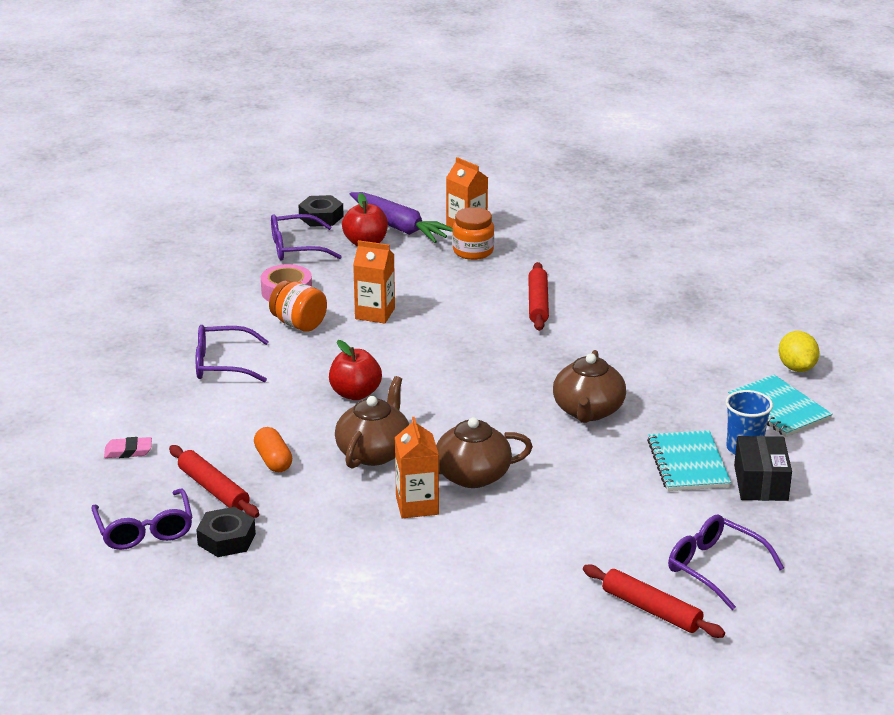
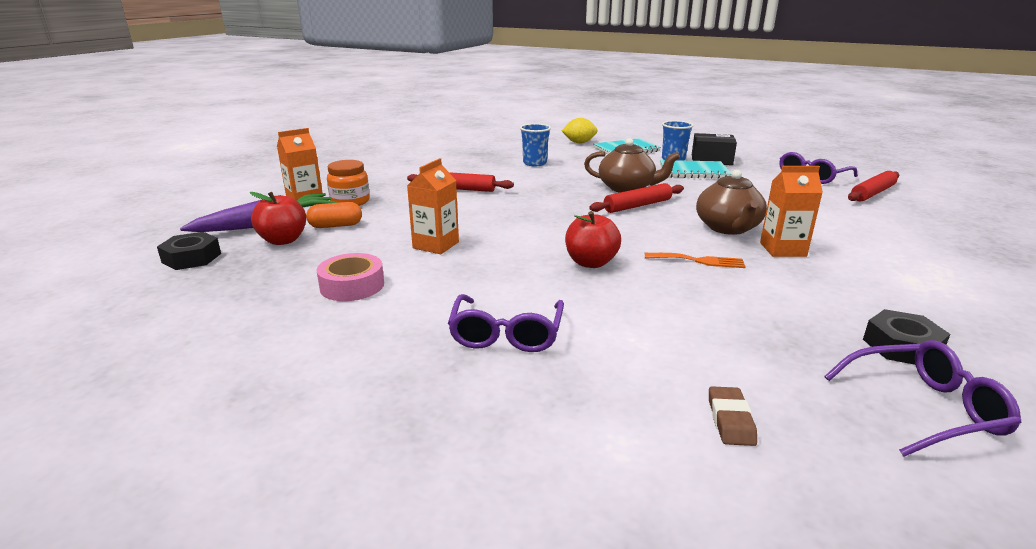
camera: 80 degrees left, 5 degrees down
pink eraser [104,437,152,458] -> brown eraser [709,386,757,446]
red rolling pin [169,445,259,518] -> red rolling pin moved to [589,183,684,213]
orange capsule [254,427,292,472] -> orange capsule moved to [306,202,362,228]
orange jar [269,280,327,332] -> none
purple glasses [271,214,342,261] -> none
brown teapot [335,376,409,469] -> orange fork [645,253,746,268]
none -> blue cup [520,123,551,166]

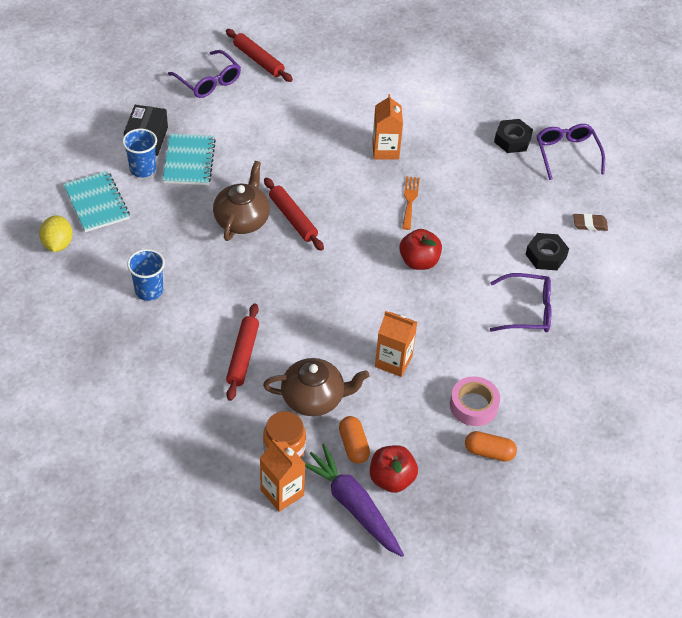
camera: 95 degrees left, 25 degrees up
black nut [157,232,221,270] -> black nut moved to [525,233,569,270]
brown teapot [696,170,767,235] -> brown teapot moved to [263,358,369,416]
none -> orange capsule [465,431,517,462]

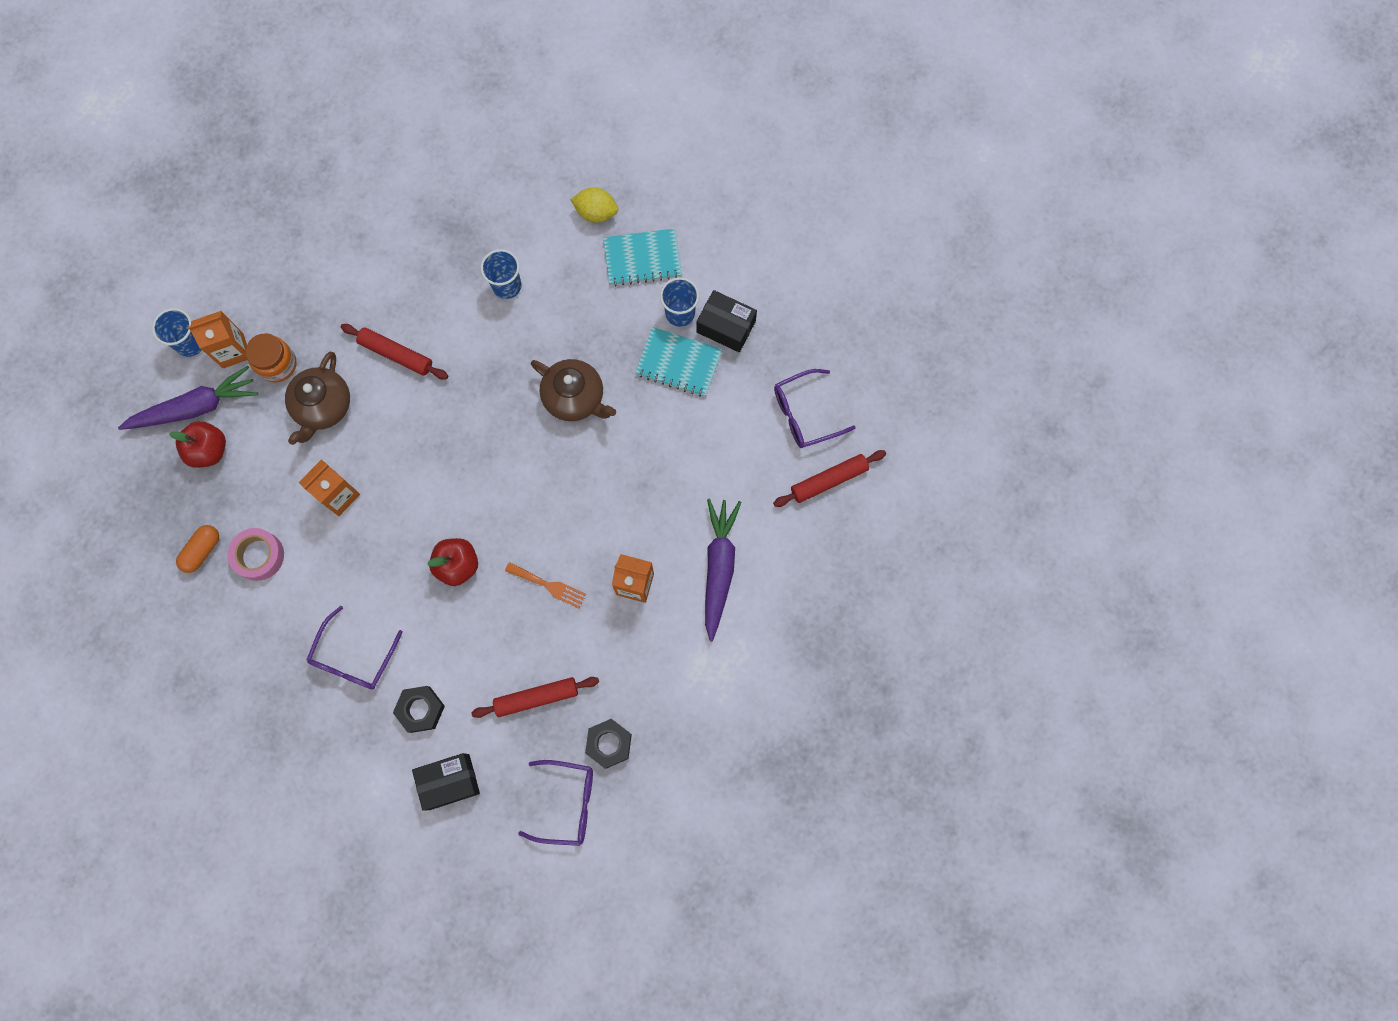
camera: 110 degrees right, 25 degrees up
red rolling pin [264,178,324,251] -> red rolling pin moved to [471,677,599,718]
orange capsule [339,416,370,464] -> none
brown eraser [573,213,608,231] -> black box [412,753,480,811]
none -> blue cup [152,308,202,357]
none -> purple carrot [705,498,741,641]

